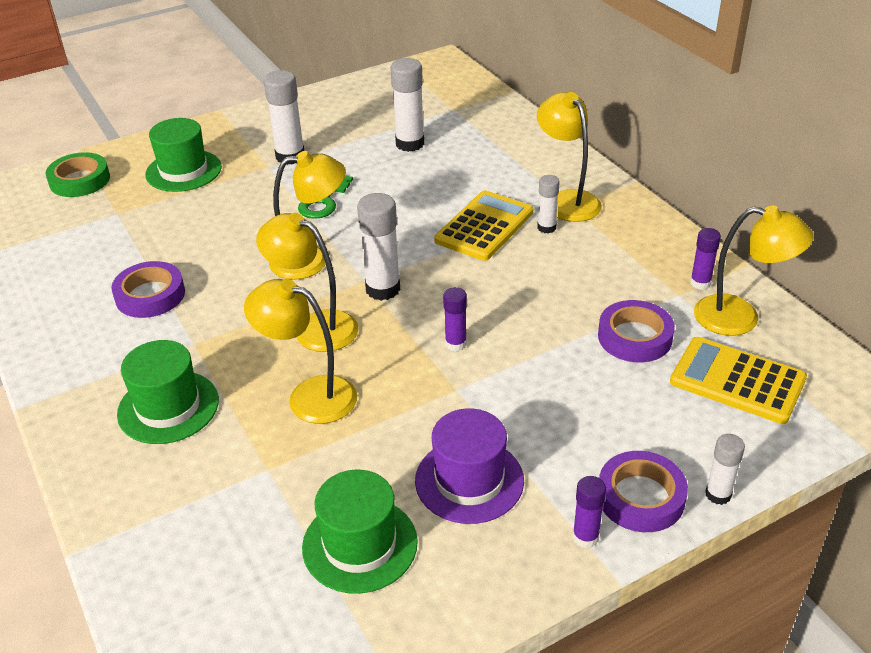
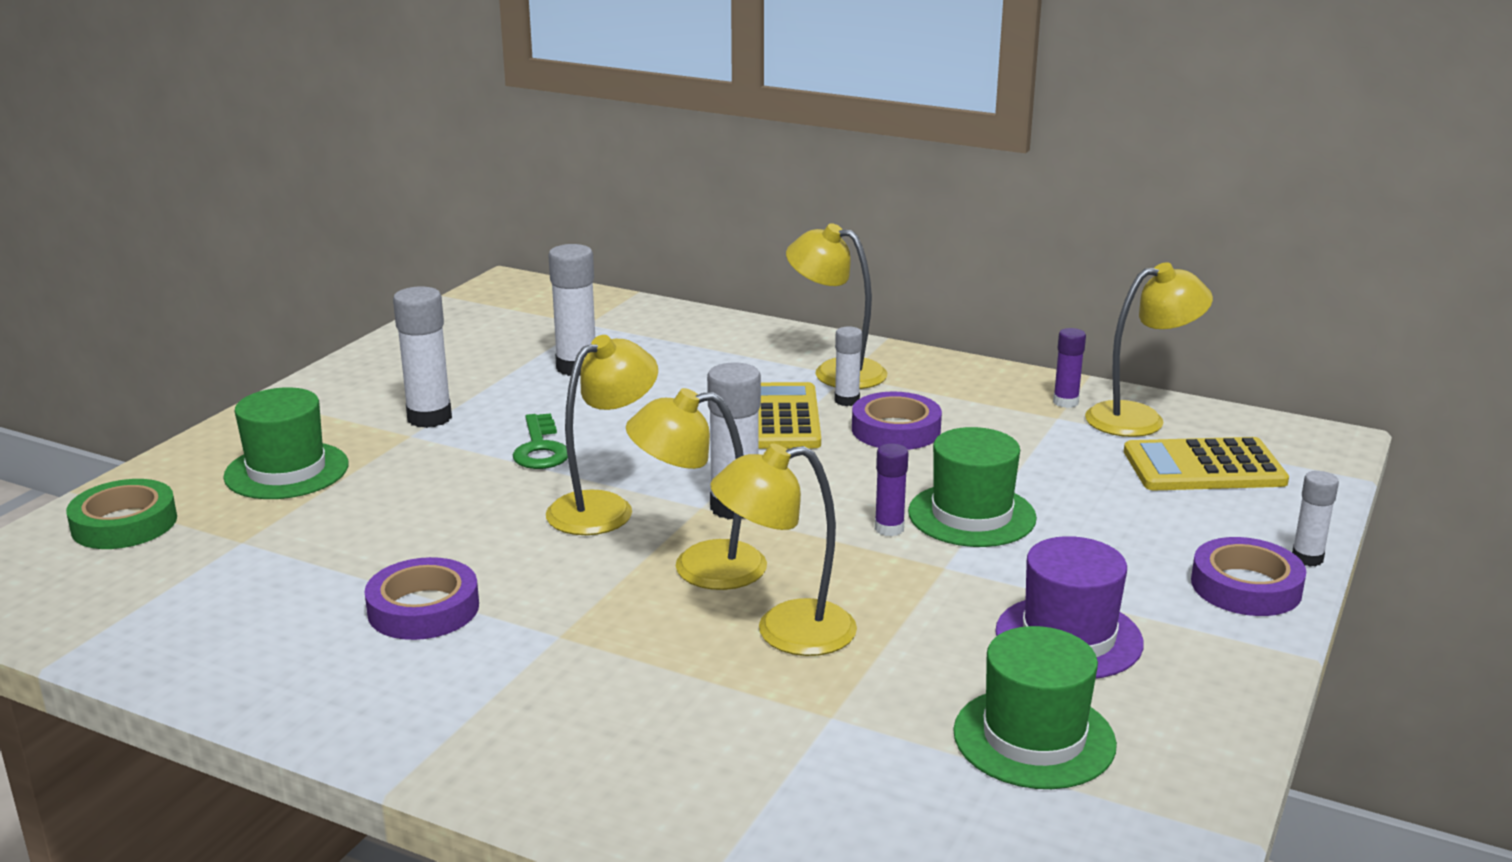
camera: 35 degrees left, 15 degrees down
green hat [117,340,219,444] -> green hat moved to [908,427,1037,547]
purple glue stick [573,476,606,548] -> none
purple tape [598,300,675,362] -> purple tape moved to [852,392,942,450]

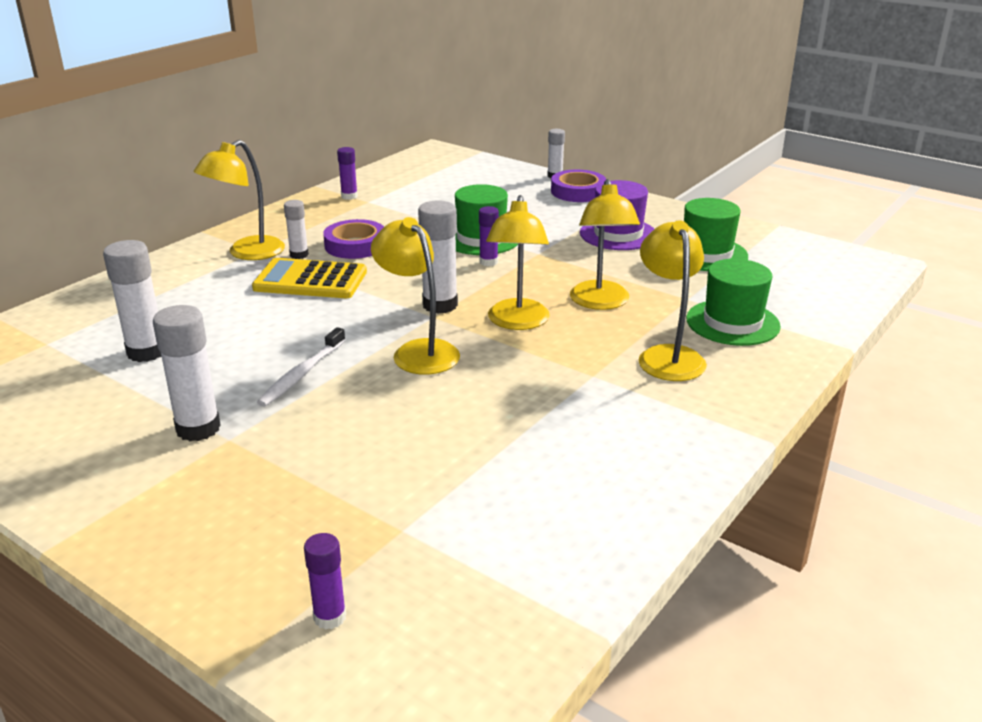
camera: 80 degrees left, 5 degrees up
green tape [66,479,177,549] -> purple glue stick [304,533,346,630]
green hat [223,387,349,499] -> green hat moved to [686,259,781,346]
purple tape [365,557,479,640] -> none
green key [513,413,568,469] -> white toothbrush [257,327,345,407]
yellow lamp [1085,262,1213,437] -> yellow lamp moved to [639,220,707,381]
yellow calculator [1124,437,1289,490] -> none

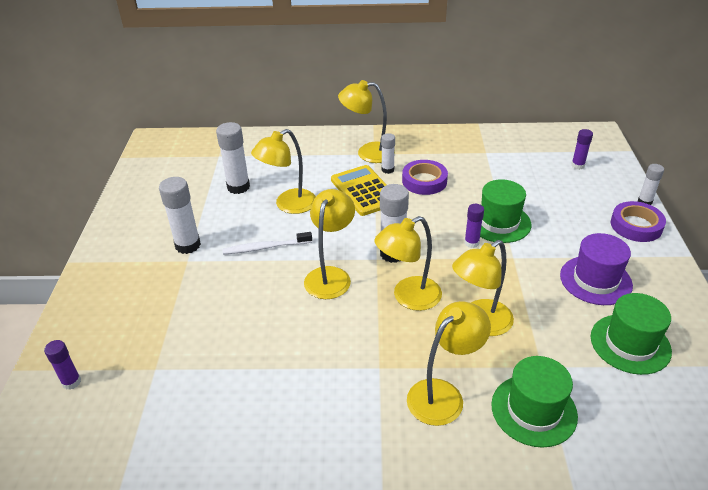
camera: 55 degrees right, 10 degrees up
purple glue stick [337,147,358,200] -> purple glue stick moved to [571,129,593,170]
none -> yellow lamp [251,129,316,214]

